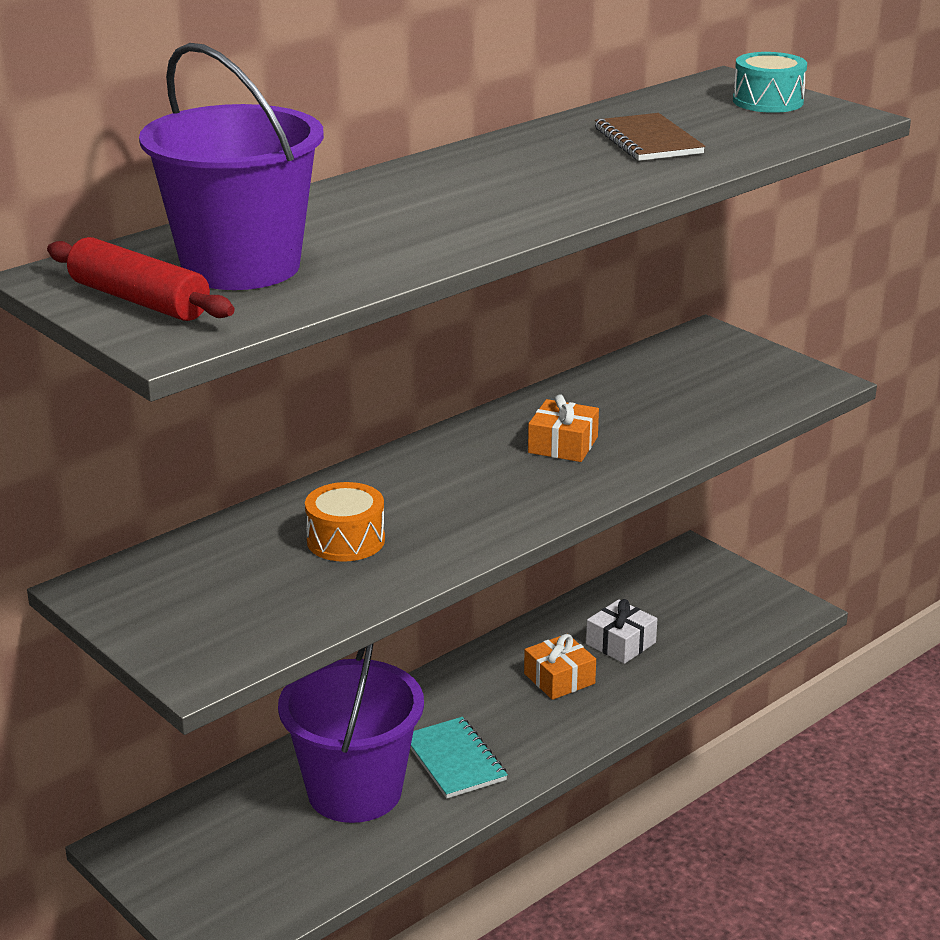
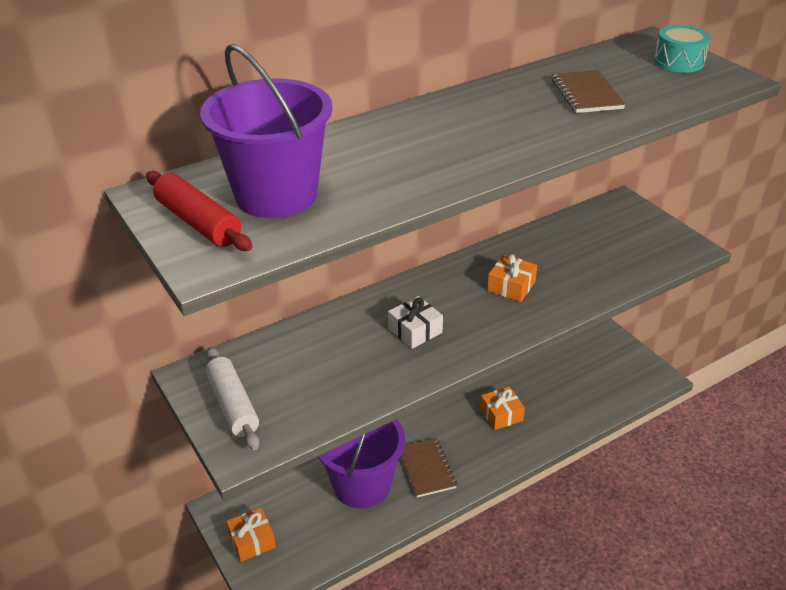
camera: 10 degrees right, 10 degrees up
orange drum [305,482,385,562] -> none
turquoise notebook [410,717,508,799] -> brown notebook [401,438,457,497]
white gift [586,599,657,664] -> white gift moved to [388,296,443,349]
none -> white rolling pin [205,347,259,450]
none -> orange gift [226,507,276,562]

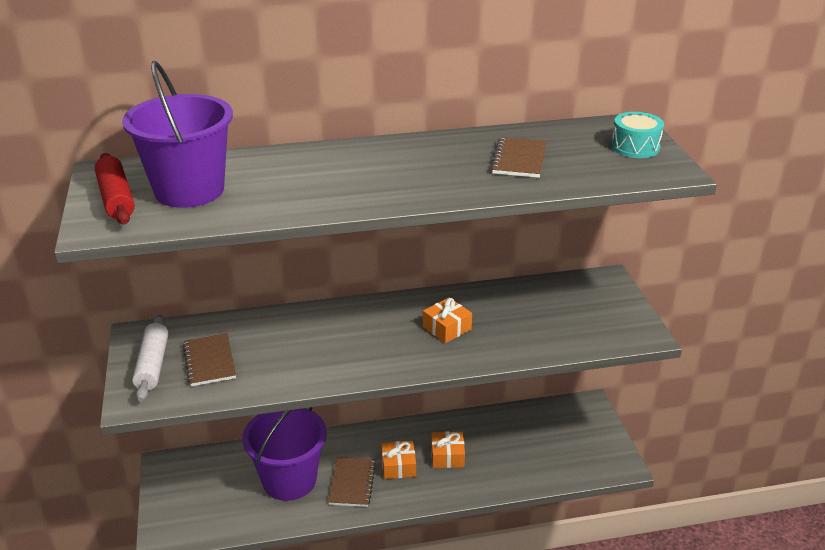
camera: 20 degrees right, 5 degrees down
orange gift [226,507,276,562] -> orange gift moved to [381,441,416,479]
white gift [388,296,443,349] -> none
none -> brown notebook [183,333,236,386]

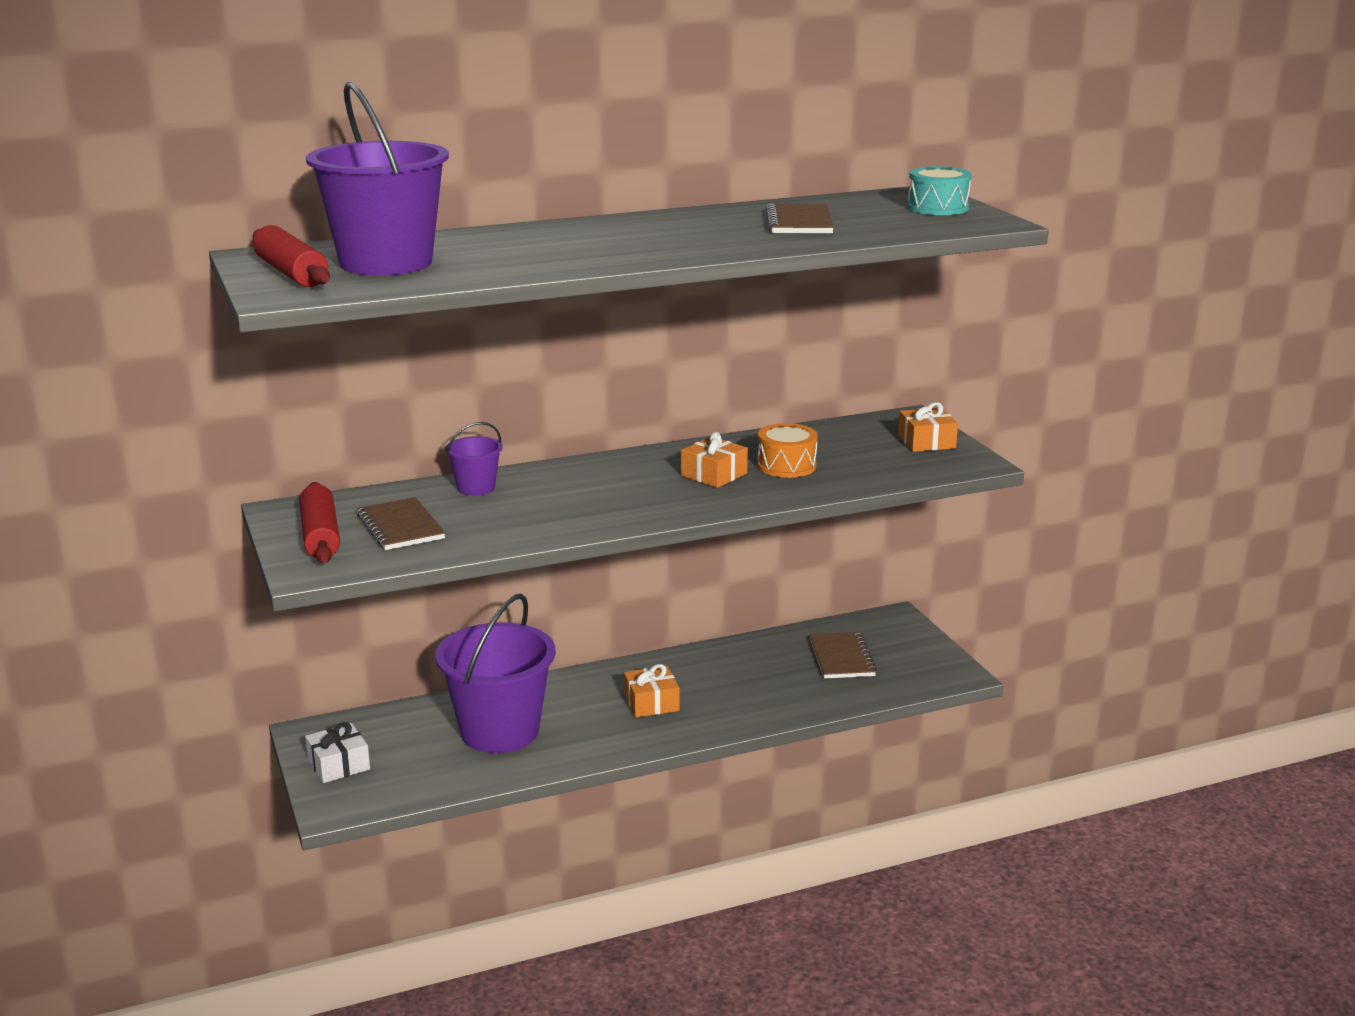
camera: 10 degrees left, 10 degrees down
white rolling pin [132,315,168,401] -> red rolling pin [299,482,340,563]
brown notebook [328,457,376,507] -> brown notebook moved to [809,632,877,679]
orange gift [431,431,465,468] -> orange gift moved to [898,402,958,452]
none -> white gift [305,722,370,783]
none -> purple bucket [445,422,503,496]
none -> orange drum [757,423,818,478]

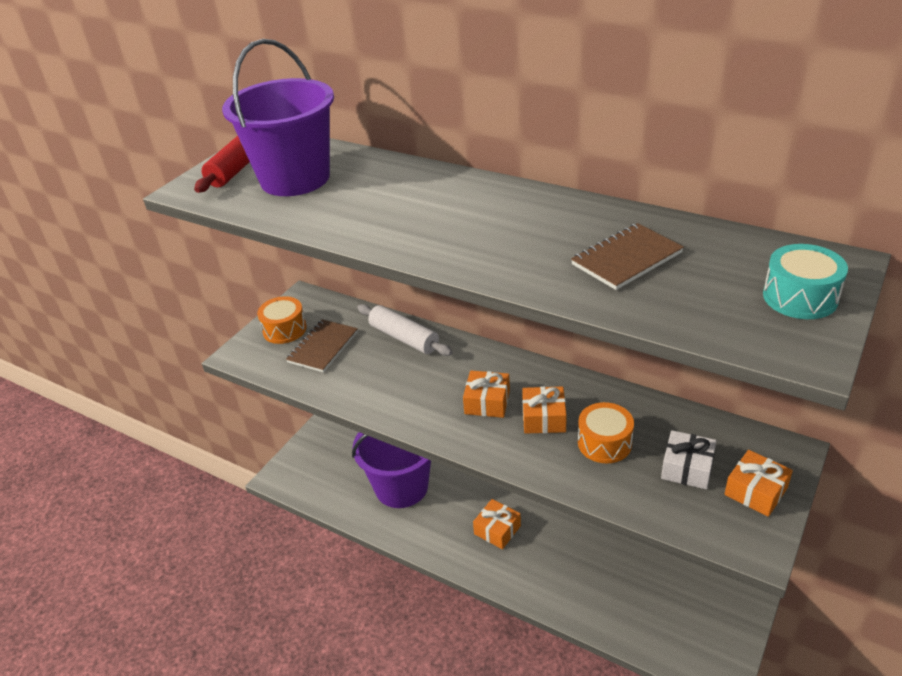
camera: 55 degrees right, 15 degrees up
red rolling pin [299,482,340,563] -> orange drum [257,296,307,344]
white gift [305,722,370,783] -> white gift moved to [661,430,716,489]
purple bucket [445,422,503,496] -> white rolling pin [357,304,453,356]
brown notebook [809,632,877,679] -> none
none -> orange gift [463,370,510,418]

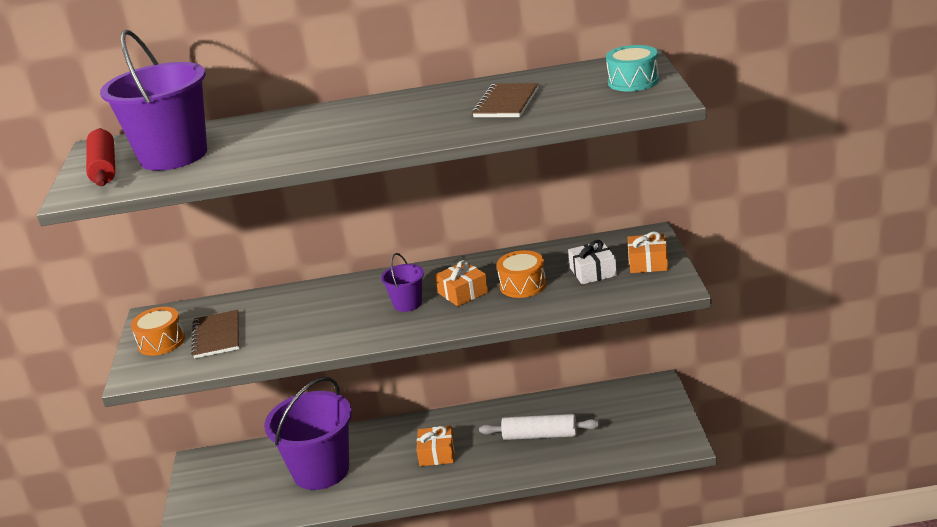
camera: 35 degrees left, 10 degrees down
white rolling pin [357,304,453,356] -> white rolling pin moved to [479,414,600,440]
orange gift [463,370,510,418] -> purple bucket [381,253,424,312]

